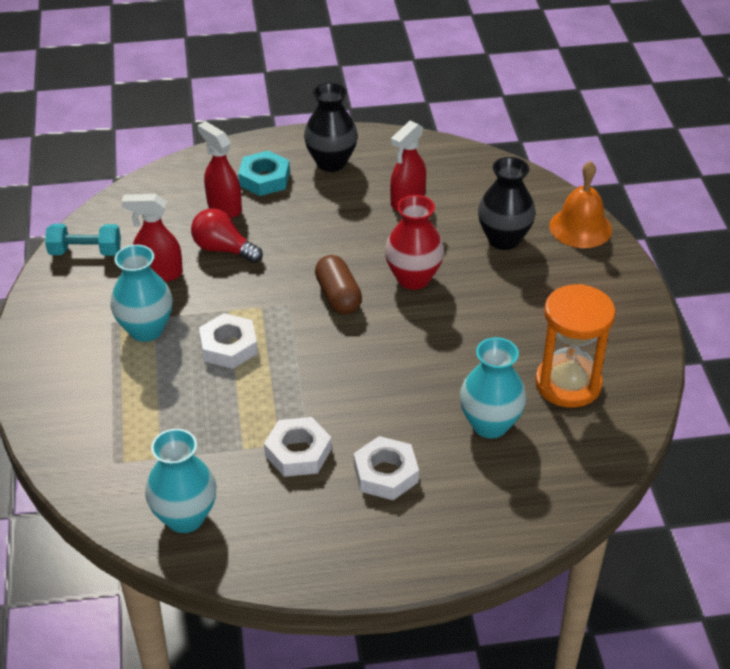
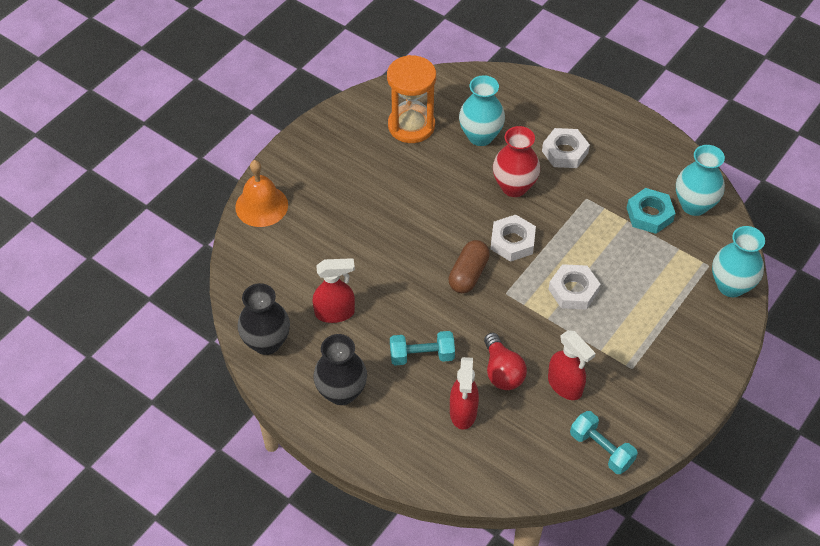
camera: 135 degrees left, 10 degrees up
turquoise vase [110,245,173,342] -> turquoise vase moved to [712,226,765,297]
turquoise nut [238,151,290,196] -> turquoise nut moved to [627,188,676,234]
white nut [264,417,332,477] -> white nut moved to [490,215,536,262]
red vase [385,195,444,290] -> red vase moved to [493,126,540,197]
black vase [478,157,536,250] -> black vase moved to [238,283,290,355]
none -> turquoise dumbbell [390,331,455,366]

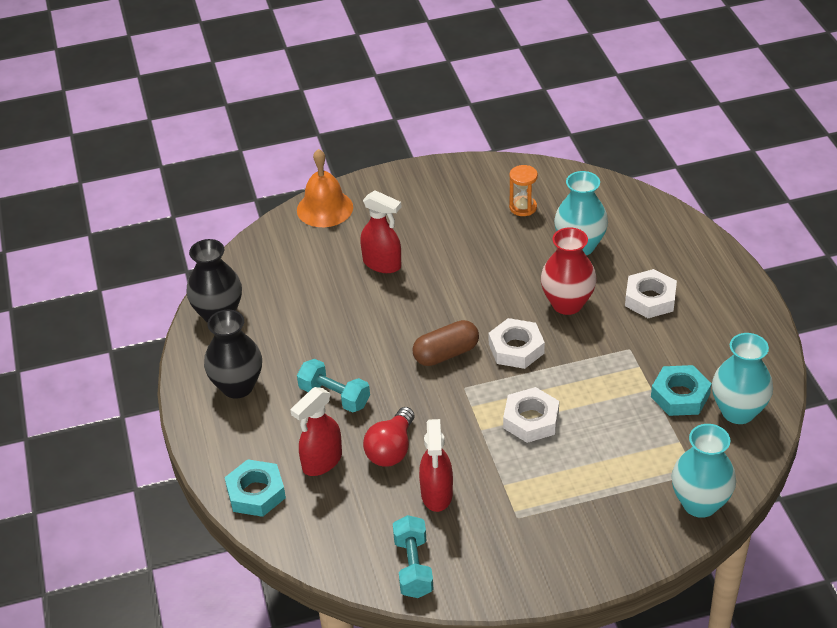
camera: 40 degrees right, 10 degrees down
red spray bottle [312,258,355,323] -> red spray bottle moved to [360,190,401,273]
orange hourglass [387,55,436,143] -> orange hourglass [509,165,538,216], size x0.51
none -> turquoise nut [225,459,286,517]

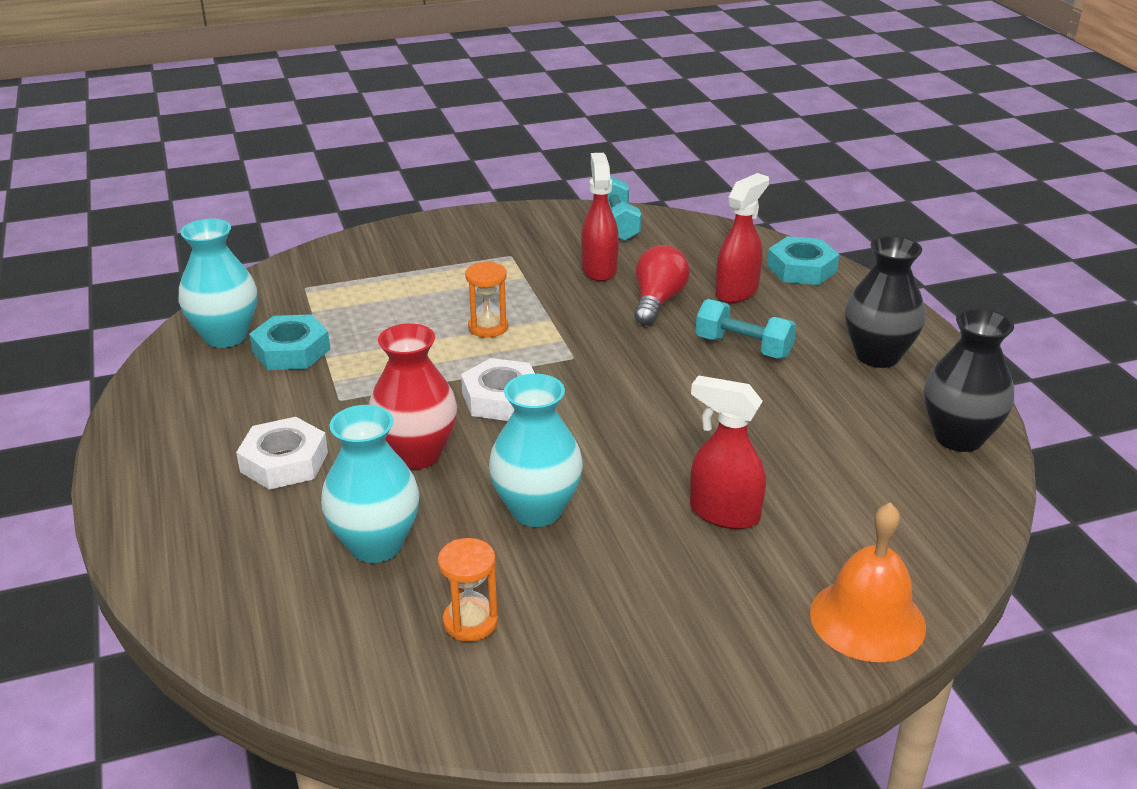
camera: 175 degrees right, 10 degrees down
brown capsule [413,320,479,366] -> none
white nut [503,387,559,443] -> orange hourglass [465,262,508,338]
turquoise vase [672,424,736,518] -> turquoise vase moved to [489,374,583,527]

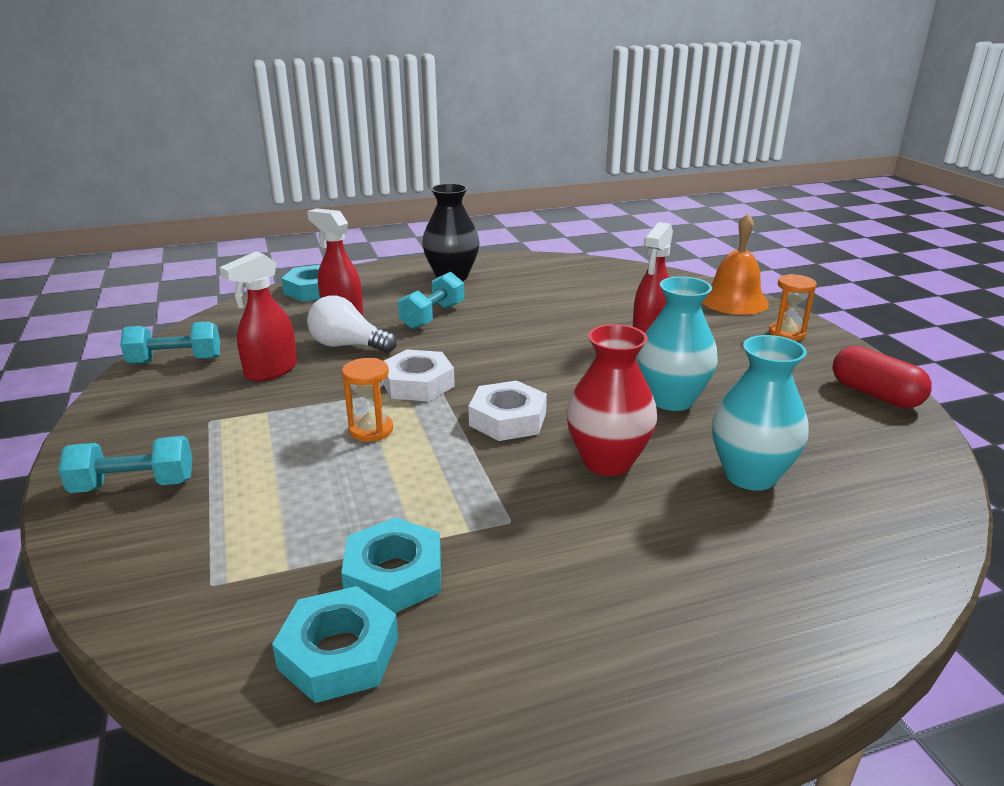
camera: 90 degrees left, 5 degrees down
turquoise vase [179,218,257,348] -> turquoise nut [272,586,398,703]
white nut [236,417,328,490] -> white nut moved to [383,349,455,402]
orange hourglass [438,538,498,642] -> orange hourglass moved to [769,274,817,341]
red spray bottle [581,153,619,282] -> red spray bottle turned 45 degrees counterclockwise [219,251,297,381]
red light bulb [634,245,690,326] -> white light bulb [307,295,397,353]
black vase [924,308,1014,452] -> none
none -> turquoise dumbbell [58,436,192,493]
none -> red capsule [833,346,932,408]

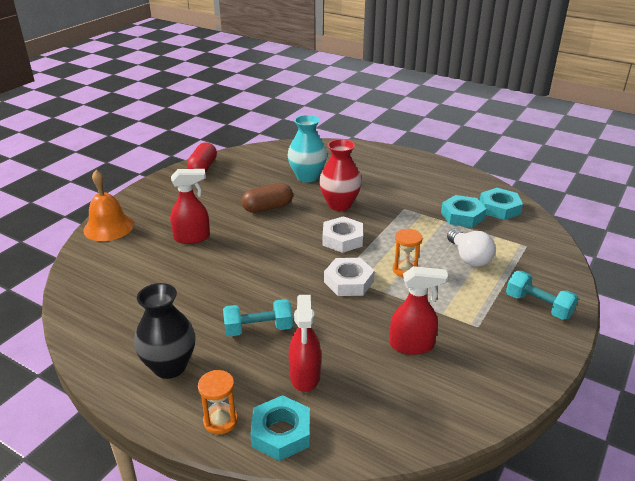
camera: 130 degrees left, 5 degrees up
turquoise dumbbell [120,321,220,364] -> none
white light bulb [307,295,397,353] -> white light bulb moved to [447,229,496,267]
turquoise vase [637,276,718,411] -> brown capsule [241,183,293,213]
orange hourglass [769,274,817,341] -> orange hourglass moved to [198,370,238,434]

